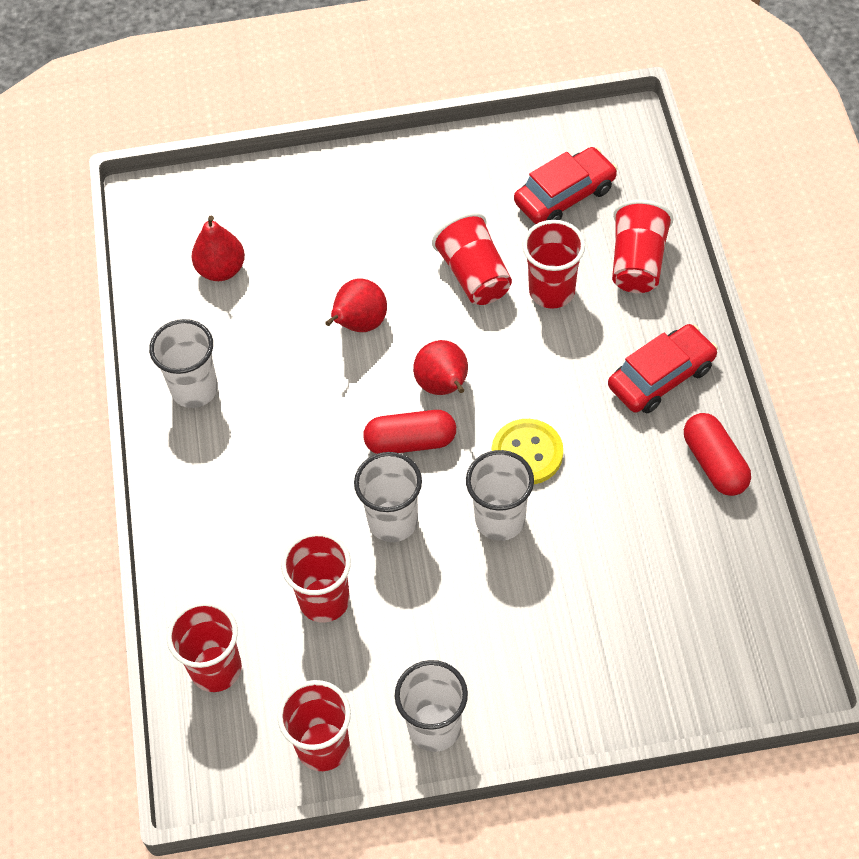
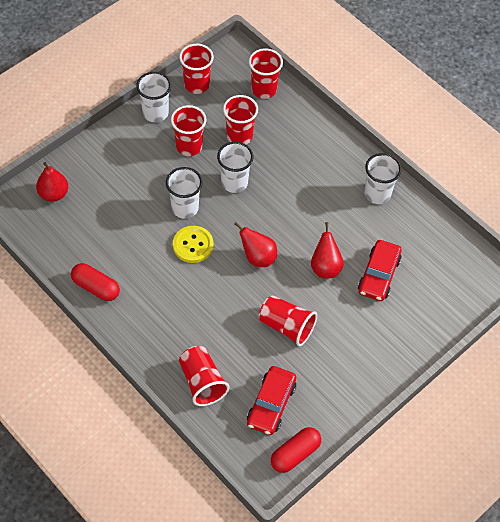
camera: 140 degrees right, 0 degrees up
red pear [192,215,245,281] -> red pear moved to [36,162,68,202]
red capsule [363,410,456,454] -> red capsule moved to [271,427,321,473]
red cup [522,220,585,309] -> red cup moved to [171,105,206,156]
red car [608,324,718,413] -> red car moved to [358,240,402,301]

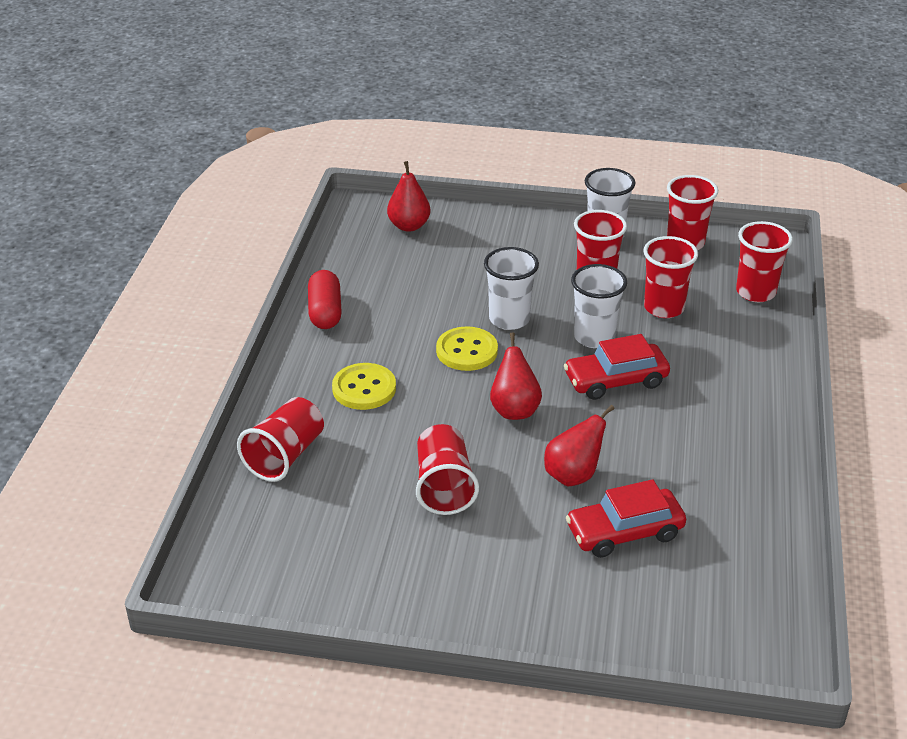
camera: 55 degrees right, 20 degrees down
red car [247,366,296,435] -> red car moved to [564,334,670,400]
red capsule [271,427,321,473] -> none
white cup [364,153,402,204] -> none
none -> yellow button [332,363,396,410]

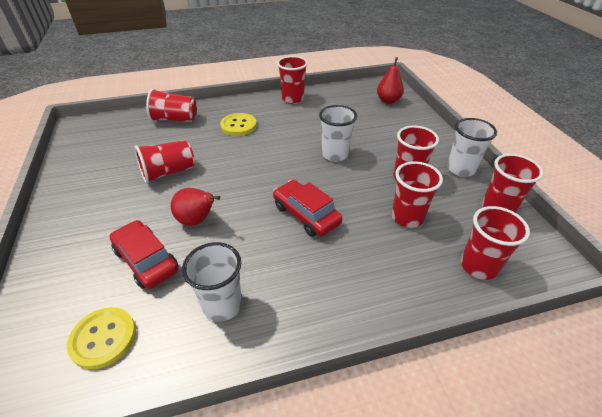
camera: 65 degrees right, 5 degrees up
red capsule [308,270,342,329] -> red cup [277,56,308,104]
yellow button [436,326,498,371] -> yellow button moved to [67,307,136,370]
red pear [490,332,542,420] -> none
white cup [571,264,627,348] -> white cup moved to [182,242,242,322]

